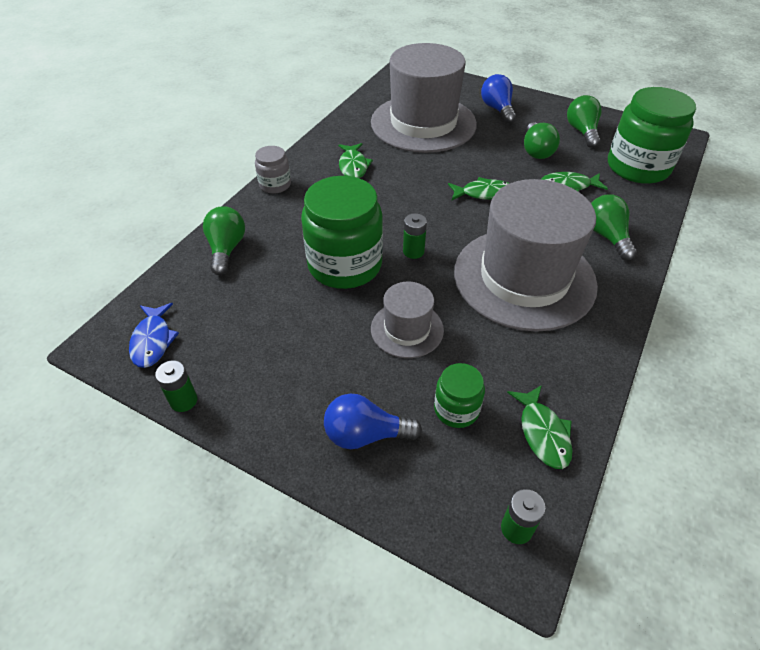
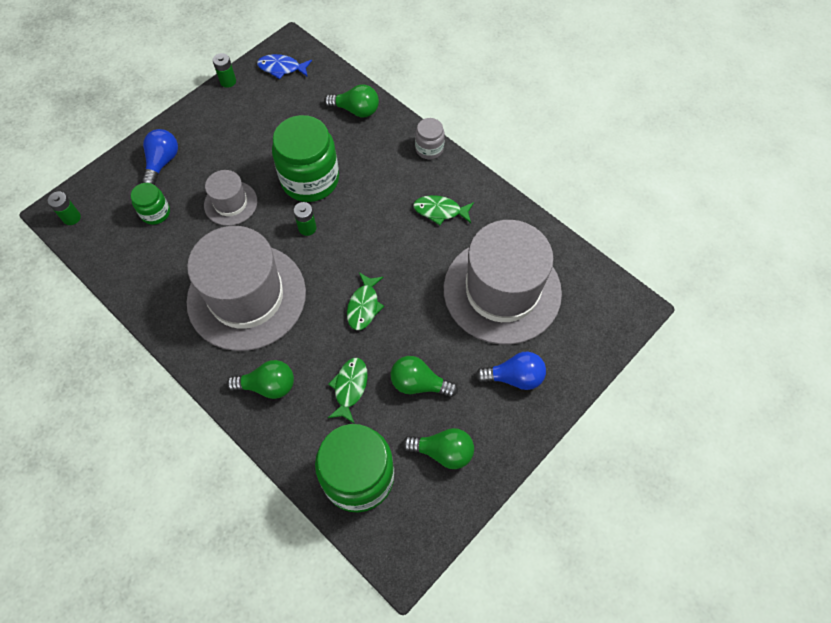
camera: 105 degrees right, 15 degrees up
green fish [507,385,573,469] -> none

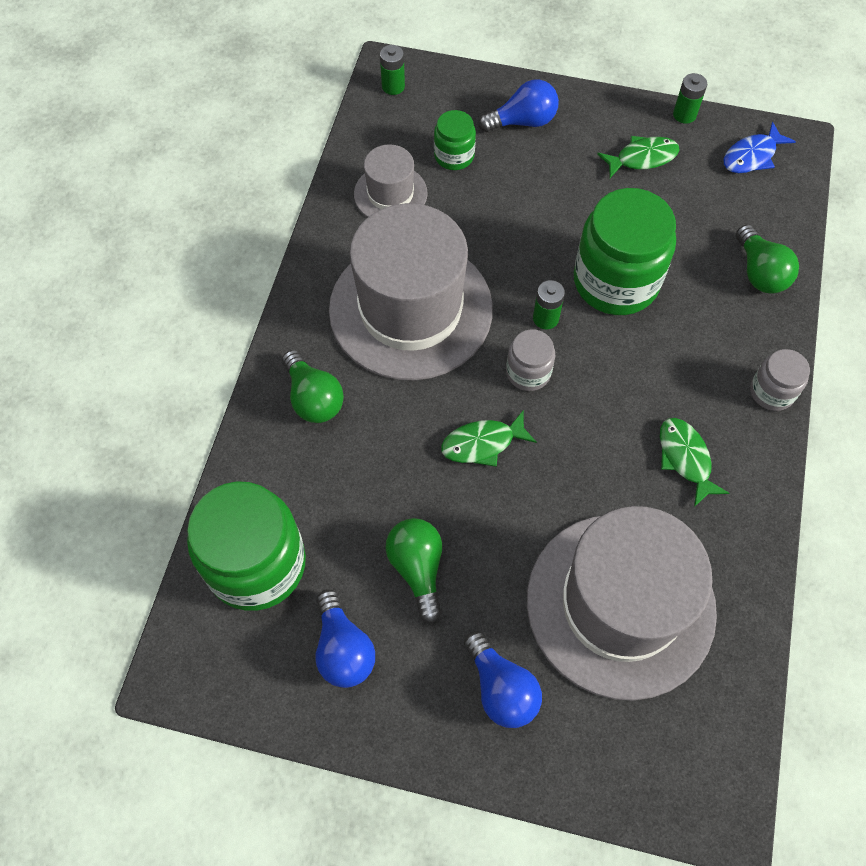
camera: 60 degrees right, 0 degrees up
grey hat [204,170,257,226] -> grey hat moved to [354,144,428,217]
blue fish [257,54,312,79] -> blue fish turned 105 degrees counterclockwise [724,122,796,173]
green fish [328,358,368,424] -> green fish moved to [597,136,680,178]
green light bulb [403,428,474,469] -> blue light bulb [315,589,375,688]
none -> grey jar [506,329,555,391]

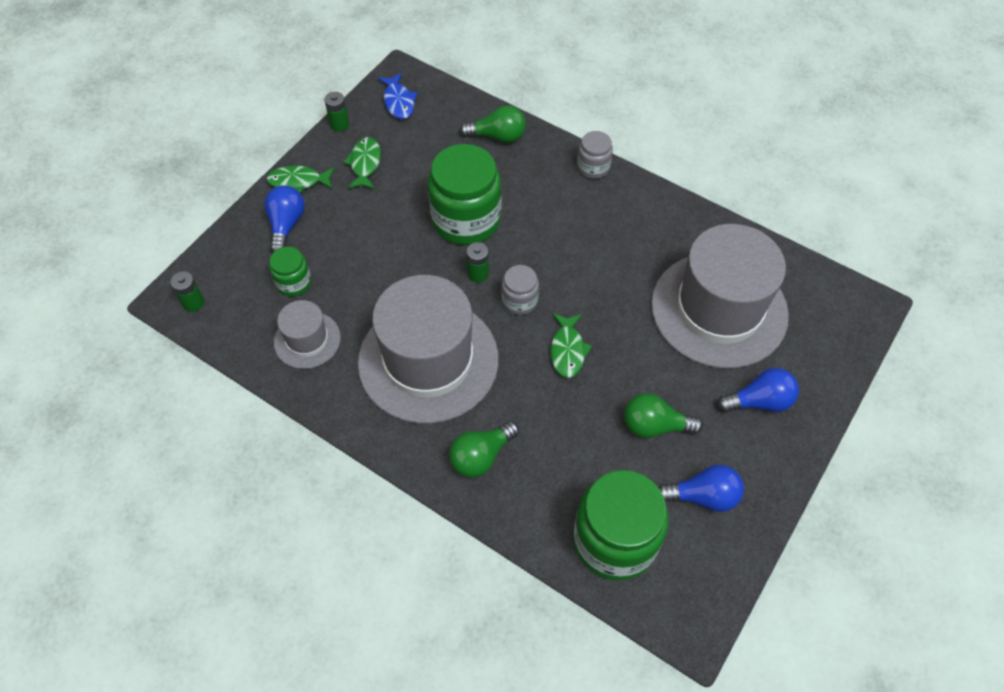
camera: 70 degrees left, 5 degrees down
green light bulb [282,350,344,423] -> green light bulb turned 150 degrees clockwise [449,421,519,478]
green fish [660,418,729,507] -> green fish moved to [267,165,335,193]

